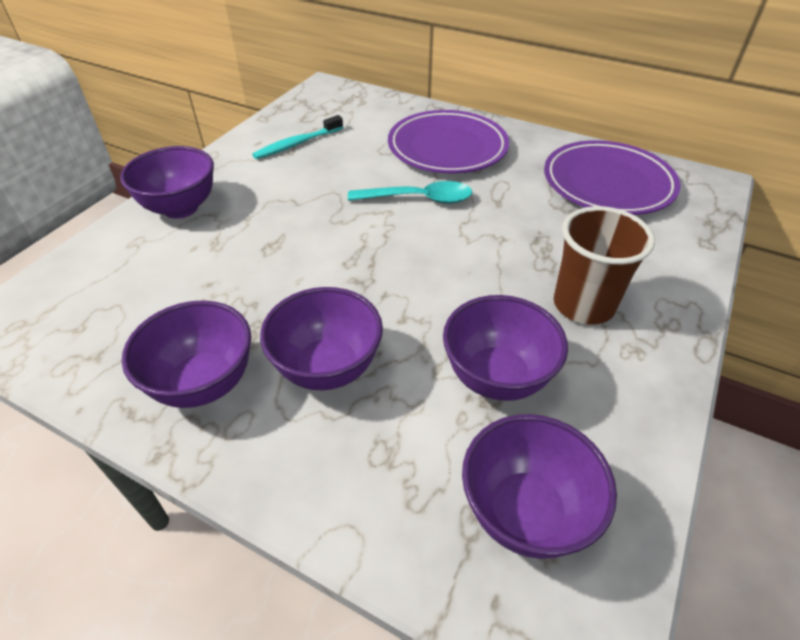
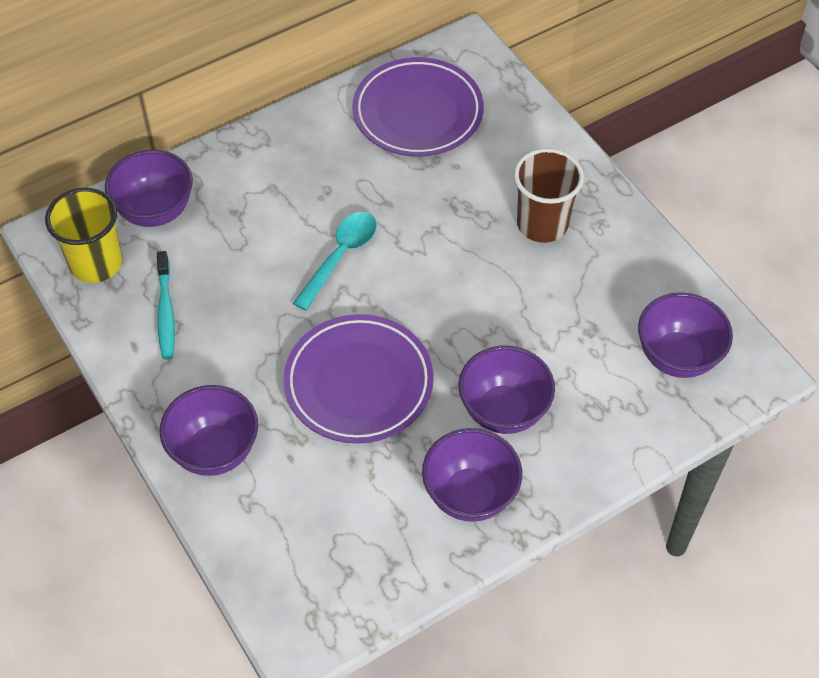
camera: 60 degrees left, 10 degrees up
purple plate [388,110,509,173] -> purple plate moved to [283,314,434,444]
purple bowl [443,295,568,401] -> purple bowl moved to [105,150,193,227]
none -> yellow cup [45,188,122,283]

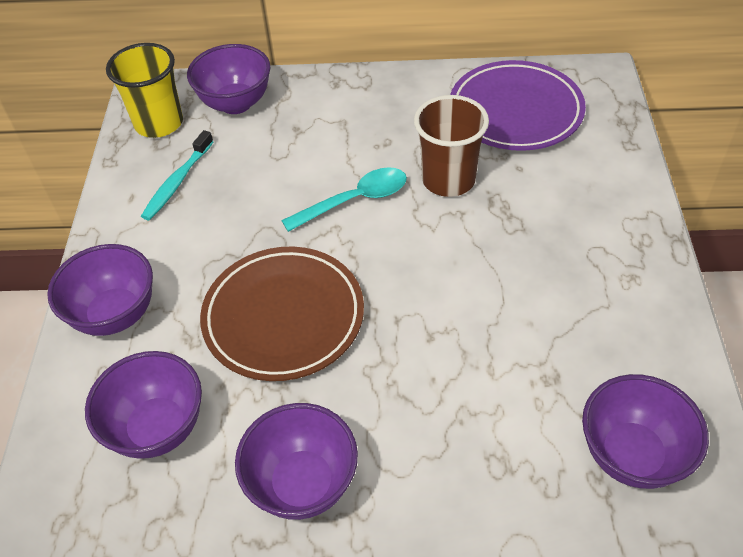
camera: 35 degrees right, 5 degrees down
purple plate [283,314,434,444] -> brown plate [200,247,364,381]
purple bowl [458,346,555,434] -> purple bowl moved to [85,351,202,459]
brown cup [514,148,584,243] -> brown cup moved to [414,95,489,197]

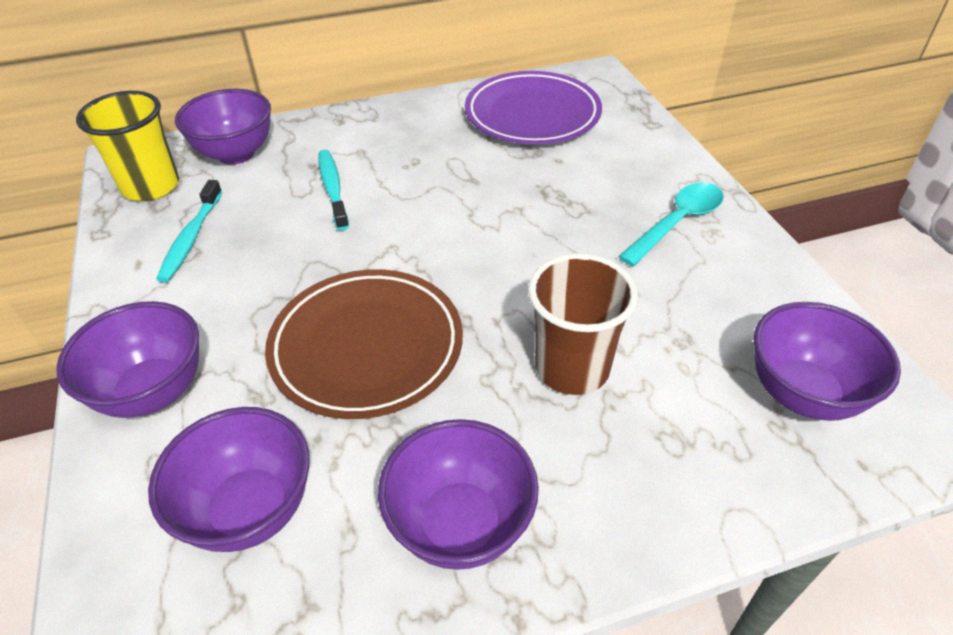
camera: 20 degrees left, 5 degrees down
turquoise spoon [281,167,407,232] -> turquoise spoon moved to [618,182,724,266]
brown cup [414,95,489,197] -> brown cup moved to [528,253,638,395]
none -> turquoise toothbrush [318,150,349,231]

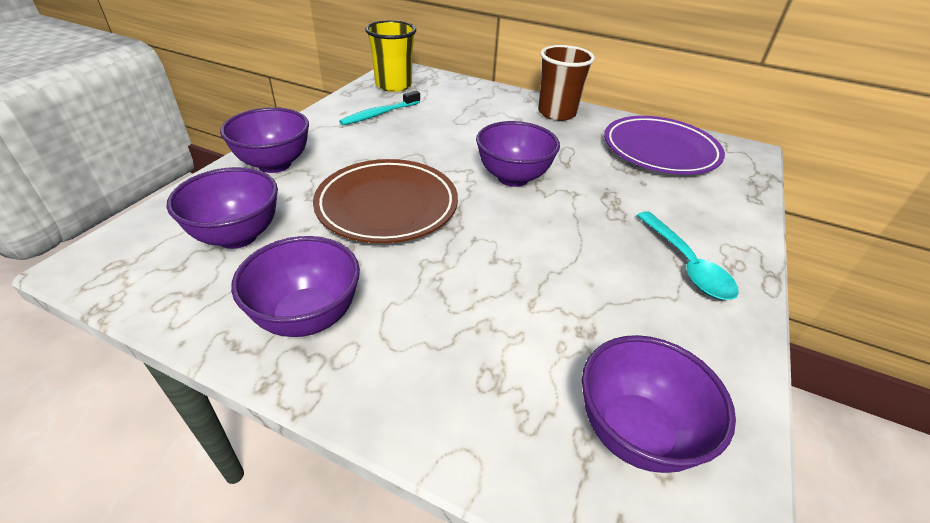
camera: 40 degrees right, 5 degrees down
purple bowl [175,89,271,165] -> purple bowl moved to [476,121,560,187]
turquoise toothbrush [318,150,349,231] -> none
brown cup [528,253,638,395] -> brown cup moved to [538,45,595,121]
turquoise spoon [618,182,724,266] -> turquoise spoon turned 75 degrees clockwise [637,211,739,300]

